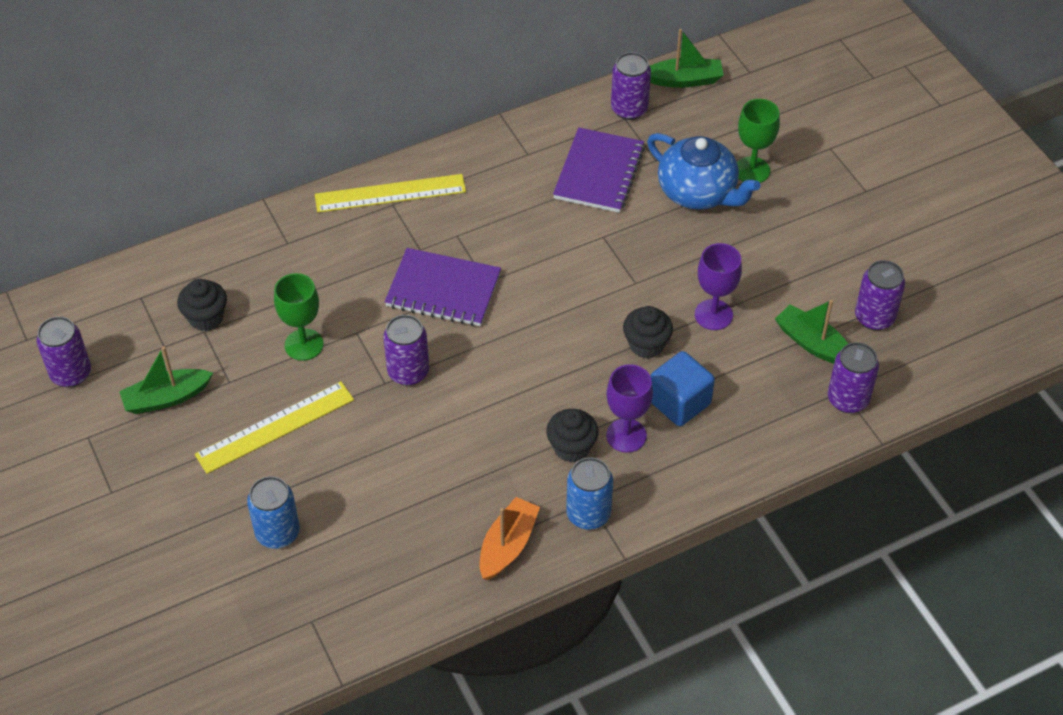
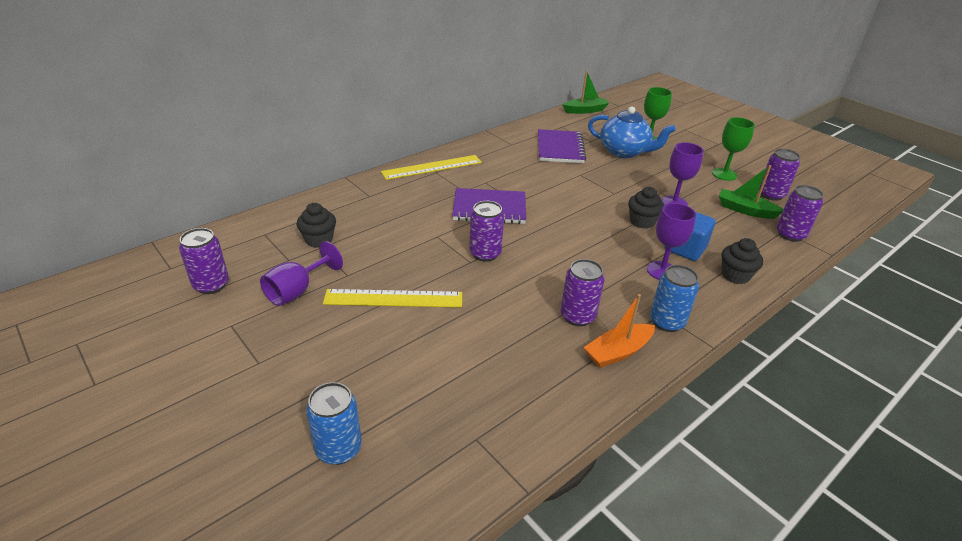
camera: 15 degrees left, 15 degrees down
green boat [119,346,213,414] -> purple goblet [260,241,343,306]
yellow ruler [195,382,354,474] -> yellow ruler turned 45 degrees clockwise [323,289,462,307]
blue can [247,476,300,549] -> blue can moved to [306,382,362,465]
green goblet [274,273,323,361] -> green goblet moved to [712,117,755,181]
orange boat [480,497,540,580] -> orange boat turned 135 degrees counterclockwise [584,294,655,368]
black cupcake [546,409,599,463] -> black cupcake moved to [722,238,763,284]
purple can [611,52,651,120] -> purple can moved to [561,259,605,326]

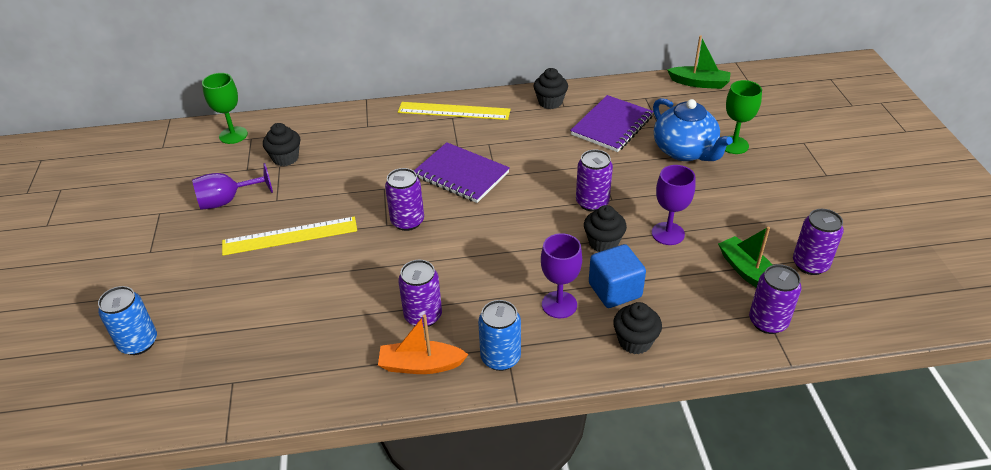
camera: 35 degrees right, 5 degrees up
purple can [179,228,229,294] -> purple can moved to [576,149,613,212]
yellow ruler [323,289,462,307] -> yellow ruler turned 45 degrees counterclockwise [222,217,357,256]
green goblet [712,117,755,181] -> green goblet moved to [202,73,248,144]
none -> black cupcake [534,68,568,109]

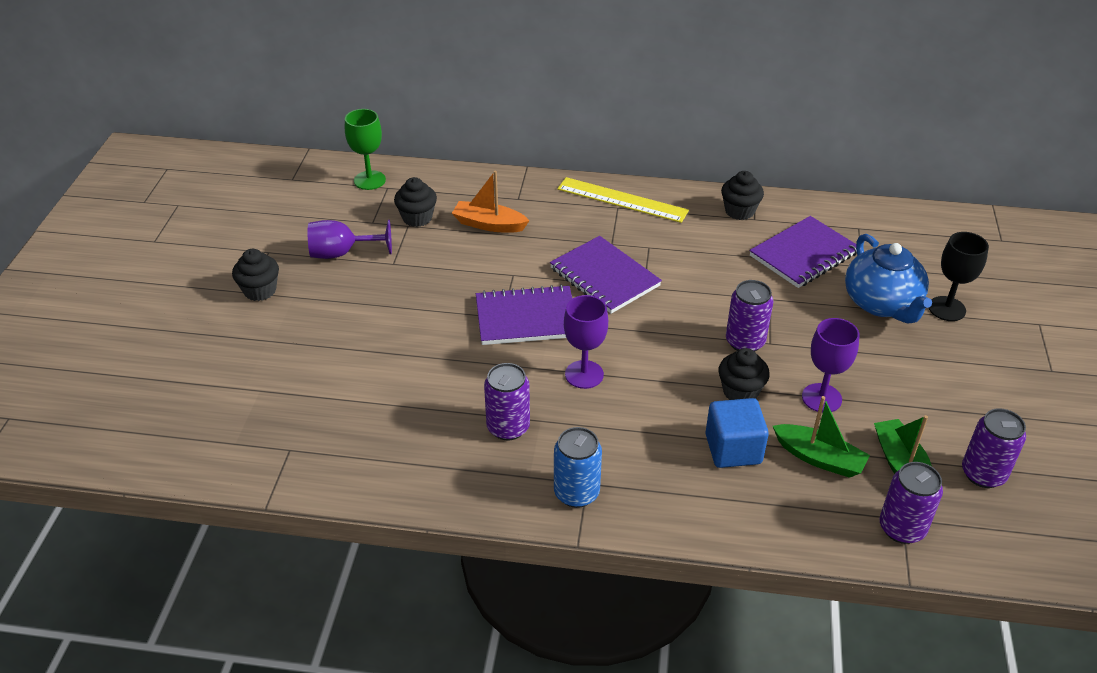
camera: 15 degrees right, 0 degrees up
blue can [98,286,157,355] -> none
yellow ruler [222,217,357,256] -> none
orange boat [378,314,469,374] -> orange boat moved to [452,171,530,233]
purple can [385,168,424,231] -> purple notebook [476,285,572,345]
purple goblet [541,233,582,318] -> purple goblet moved to [564,295,608,389]
black cupcake [613,302,662,354] -> black cupcake moved to [232,249,279,301]
green boat [667,35,731,89] -> green boat moved to [773,396,870,478]
green goblet [725,80,762,154] -> black goblet [929,232,989,321]

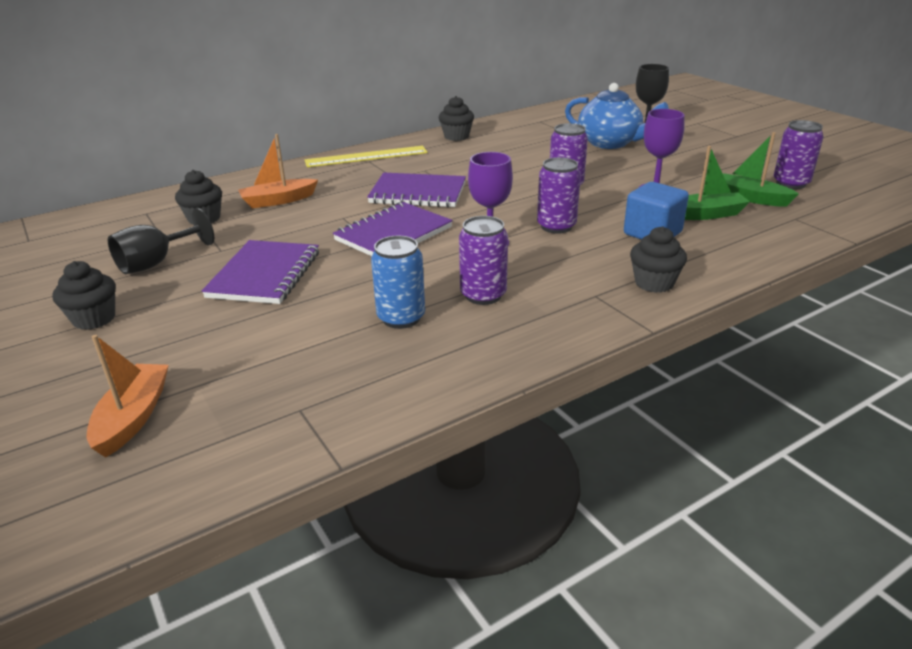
camera: 40 degrees left, 10 degrees down
purple goblet [308,220,392,259] -> black goblet [108,208,214,274]
green goblet [345,109,386,190] -> none
blue can [554,427,602,508] -> blue can moved to [371,236,425,329]
black cupcake [718,348,770,400] -> black cupcake moved to [630,226,687,293]
purple notebook [749,216,857,288] -> purple notebook moved to [202,240,319,304]
purple can [880,462,943,544] -> purple can moved to [537,157,581,234]
none -> orange boat [87,335,169,457]

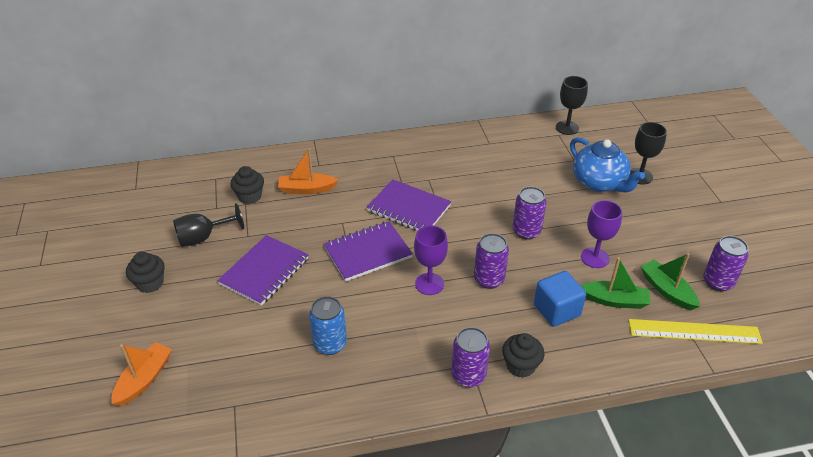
camera: 20 degrees right, 10 degrees up
yellow ruler [305,146,428,167] -> yellow ruler moved to [629,319,763,344]
black cupcake [439,96,474,141] -> none
purple can [459,216,508,305] -> purple can moved to [451,327,490,387]
none -> black goblet [556,76,588,135]

